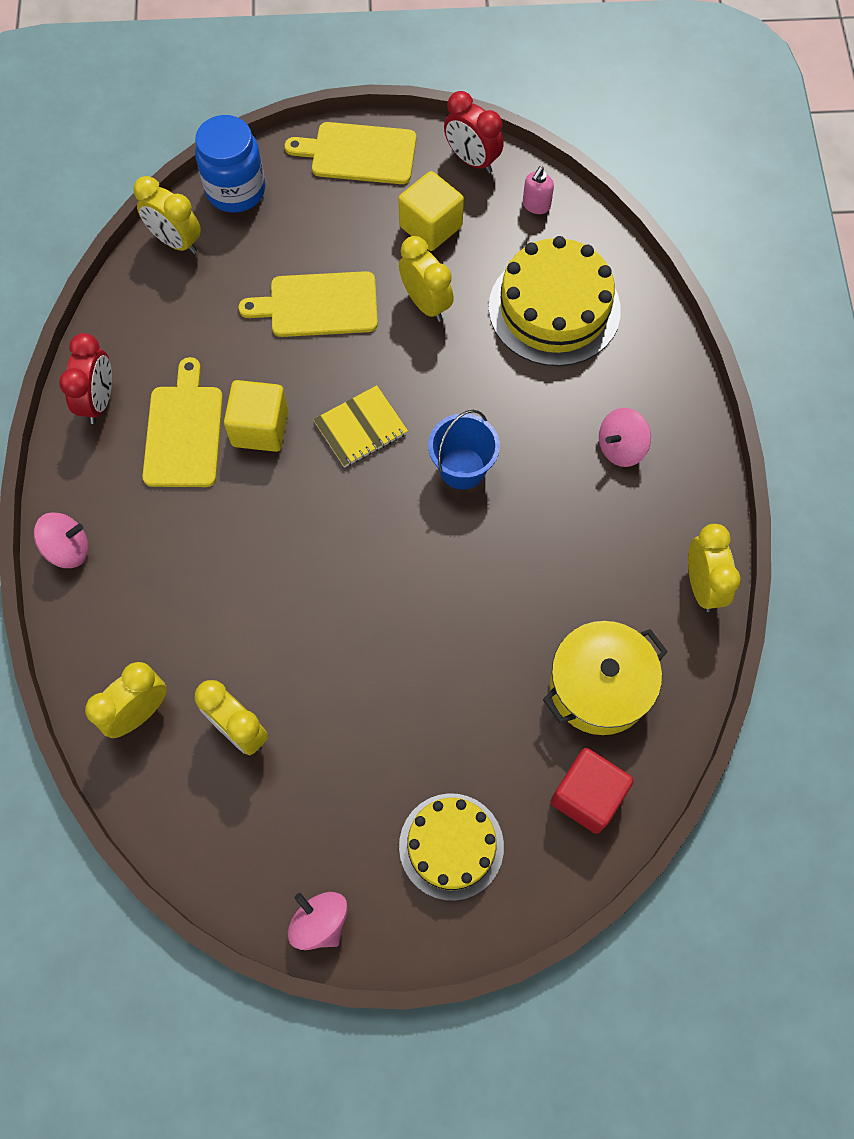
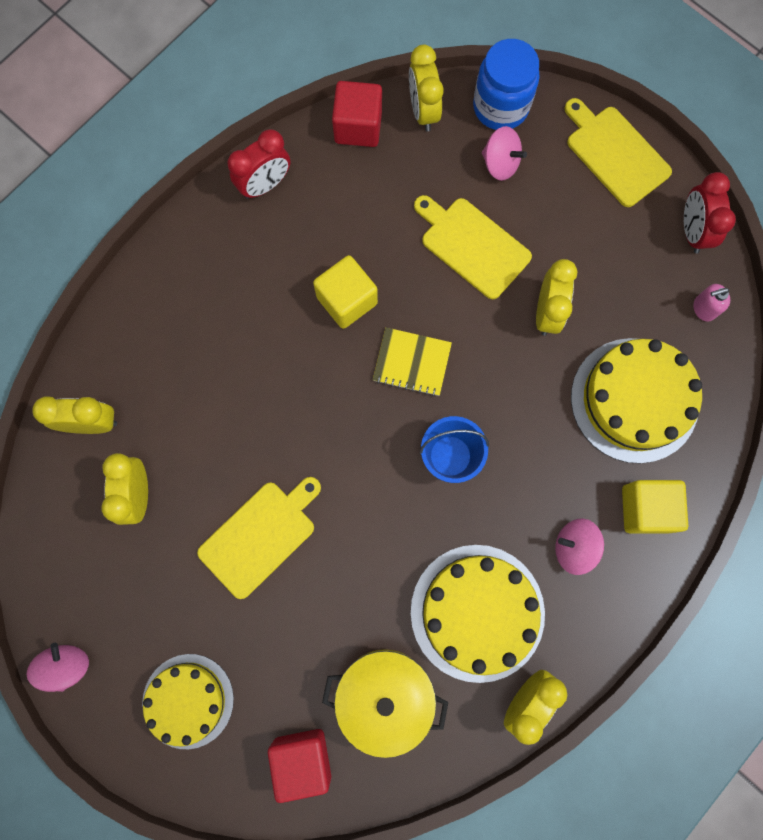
camera: 45 degrees right, 10 degrees up
pink spinning top [34,512,89,568] -> pink spinning top moved to [482,126,527,181]
yellow cutting board [143,357,223,487] -> yellow cutting board moved to [197,477,321,599]
yellow cube [398,171,464,251] -> yellow cube moved to [622,480,688,534]
none -> red cube [332,81,382,147]
none -> yellow cake [410,545,545,683]

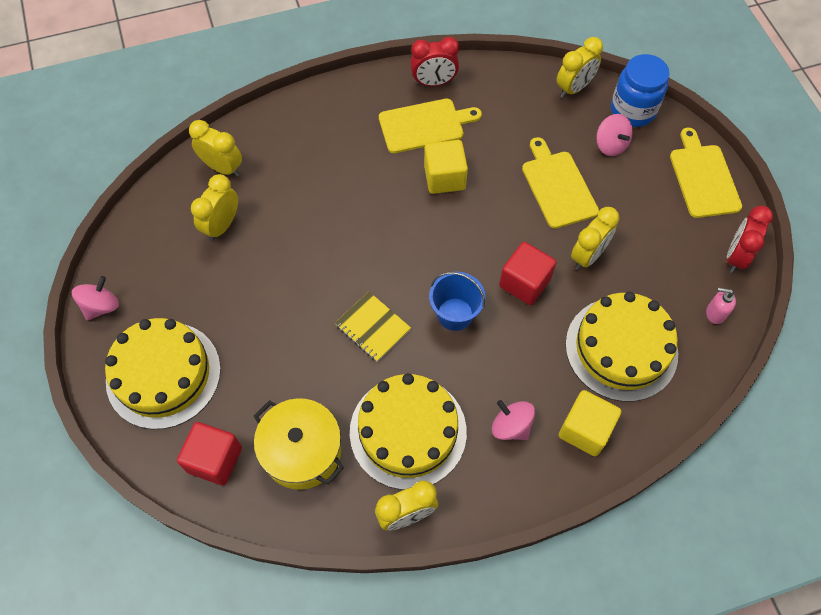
camera: 30 degrees right, 15 degrees down
yellow cake [142,654,234,749] -> yellow cake [105,318,221,429], size x1.50
yellow cutting board [197,477,321,599] -> yellow cutting board moved to [379,99,482,153]
red cube [332,81,382,147] -> red cube moved to [499,242,556,305]
yellow notebook [373,327,452,397] -> yellow notebook moved to [335,292,411,362]
yellow clock [409,45,444,131] -> yellow clock turned 150 degrees counterclockwise [557,37,603,98]

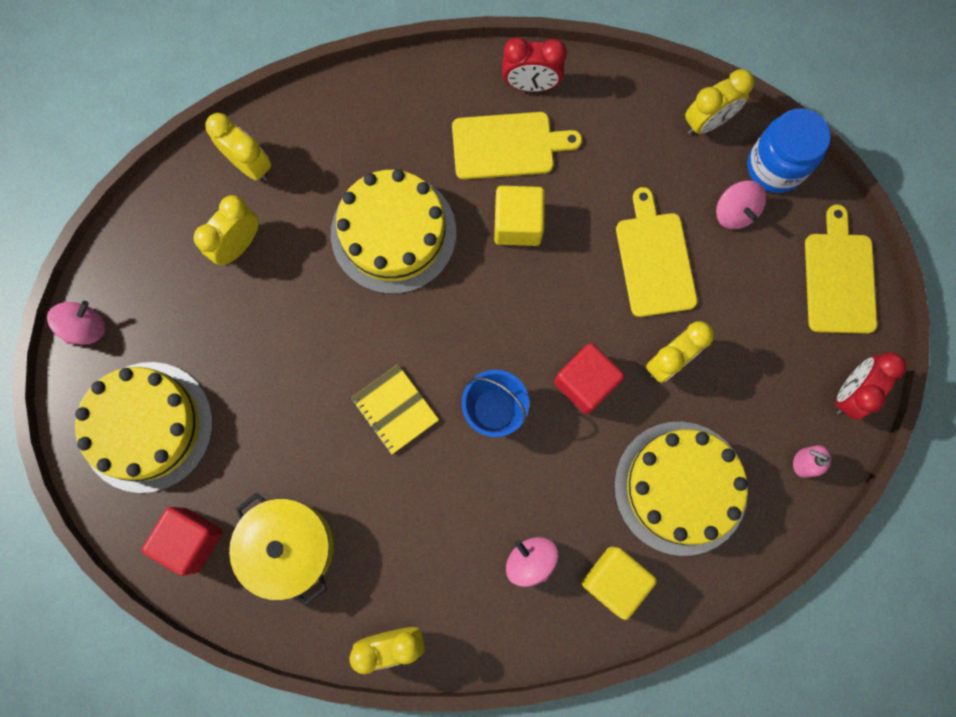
camera: 10 degrees right, 15 degrees up
yellow cake [350,373,467,490] -> yellow cake moved to [331,169,456,294]

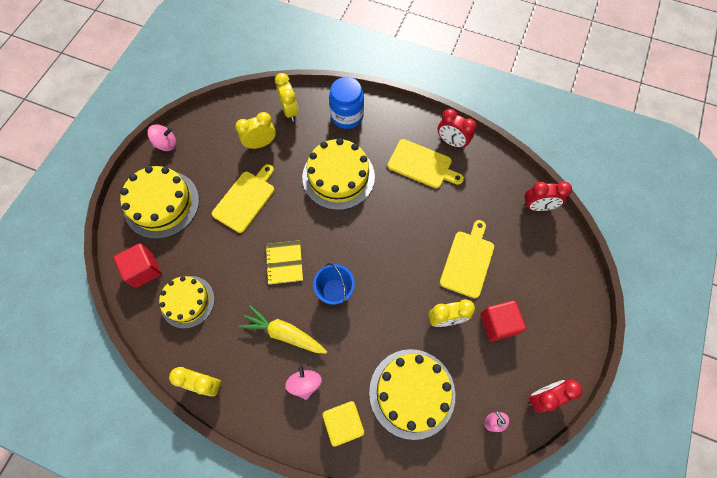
camera: 30 degrees right, 10 degrees down
yellow pot [229,493,334,606] -> yellow cake [159,276,215,329]
yellow cube [494,186,545,246] -> none
red cube [554,343,625,415] -> red cube moved to [480,300,526,342]
yellow clock [685,69,754,134] -> red clock [523,181,572,211]
pink spinning top [716,181,766,229] -> none
blue jar [747,108,831,193] -> blue jar moved to [329,77,364,129]
yellow cutting board [805,204,877,334] -> yellow cutting board moved to [212,164,274,233]
none -> yellow carrot [239,305,327,354]

